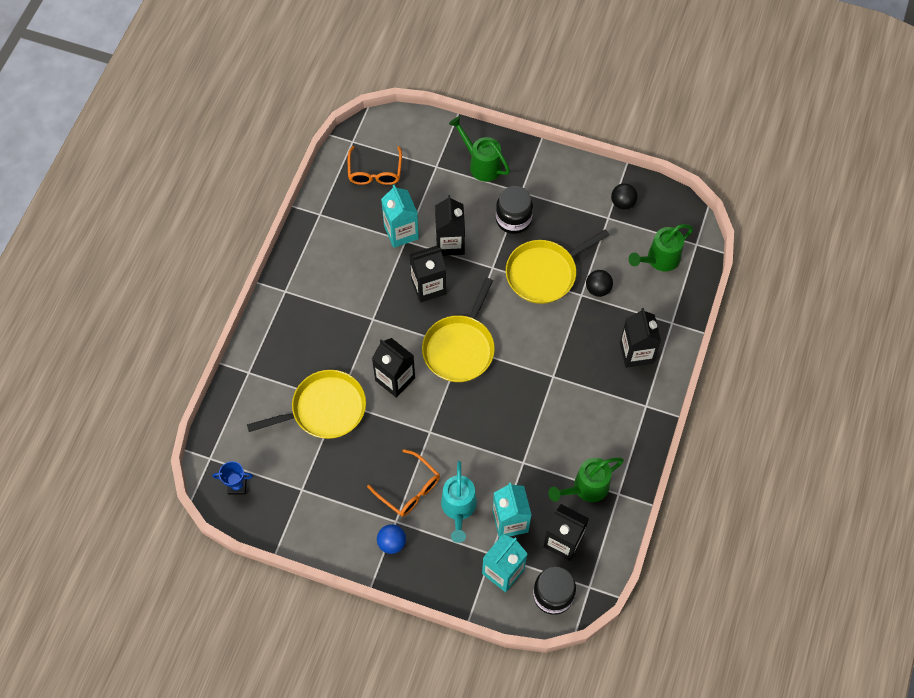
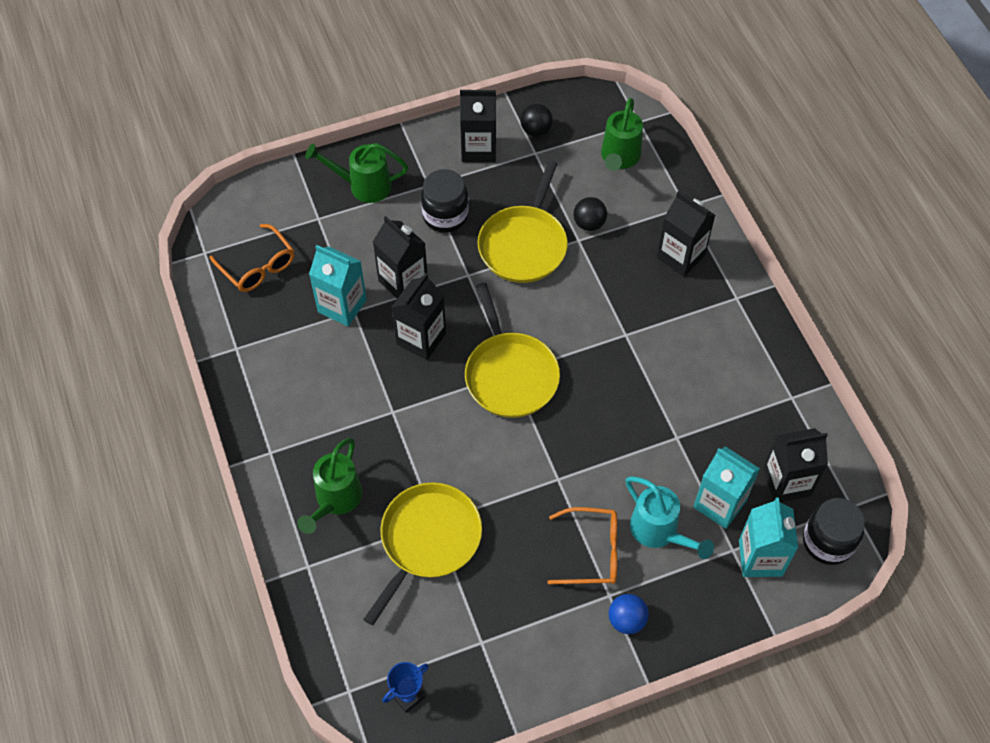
camera: 40 degrees left, 5 degrees down
black carton [372,338,415,398] -> black carton moved to [460,90,496,163]
green watering can [548,457,624,502] -> green watering can moved to [297,438,363,534]

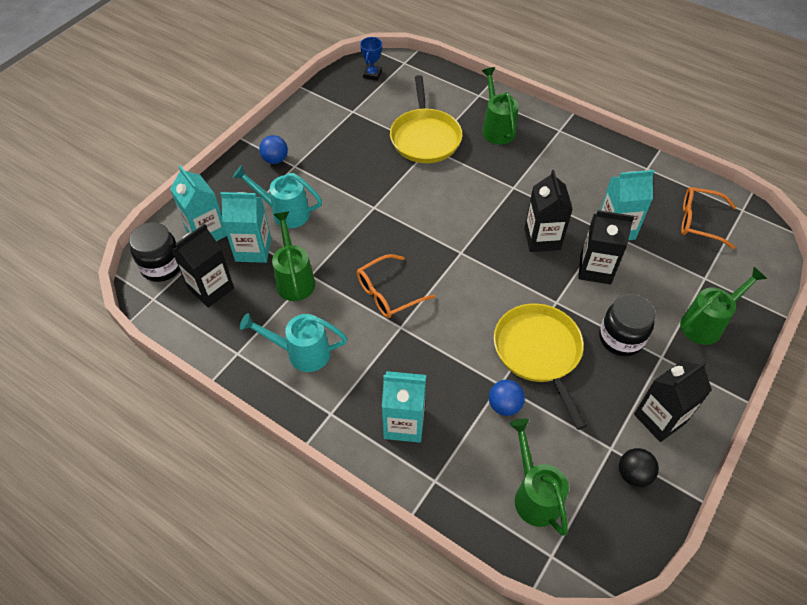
camera: 145 degrees right, 5 degrees down
yellow pan [465,283,560,418] -> none
orange glasses [547,507,617,584] -> orange glasses moved to [357,254,435,318]
black ball [573,197,607,231] -> blue ball [489,380,525,416]
black carton [657,191,715,277] -> turquoise carton [382,371,426,443]
none -> turquoise watering can [240,313,347,372]
none -> green watering can [272,211,315,301]

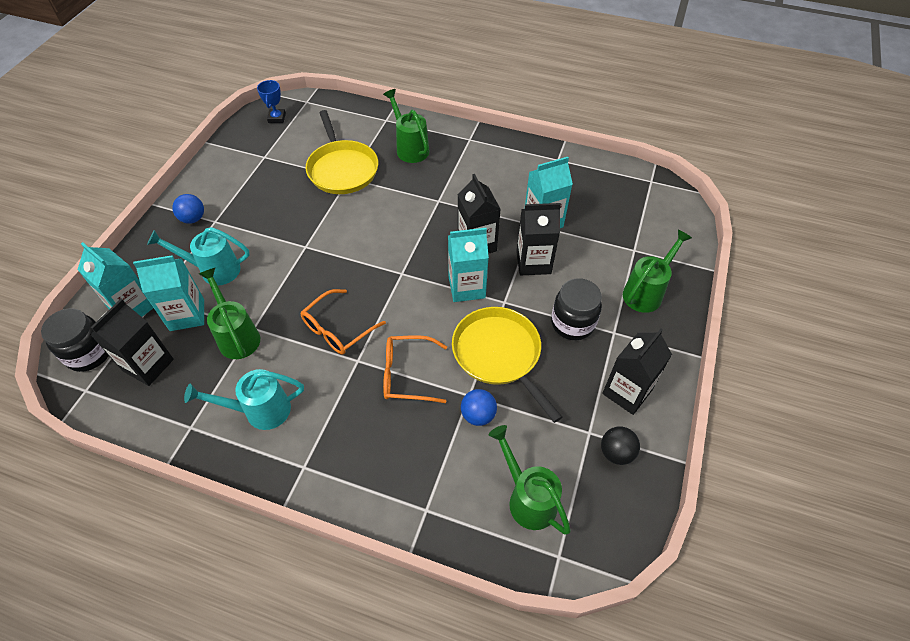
camera: 15 degrees left, 0 degrees up
turquoise carton [382,371,426,443] -> turquoise carton moved to [448,228,489,302]
orange glasses [681,187,736,249] -> orange glasses moved to [383,335,447,403]

